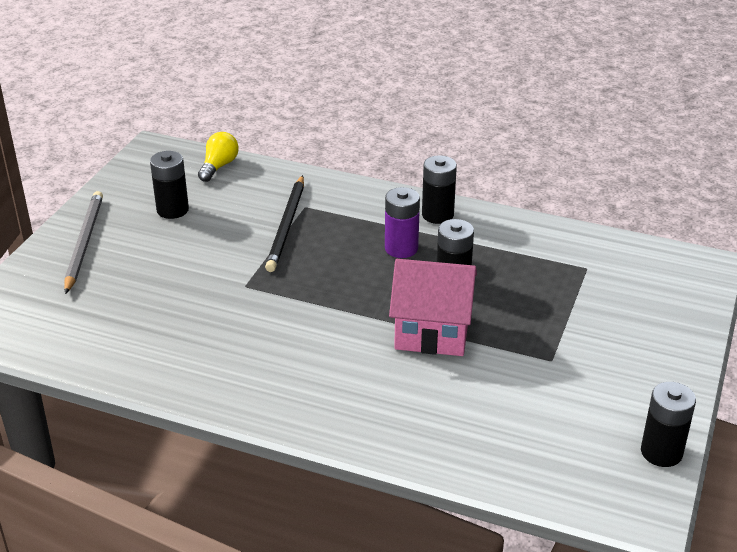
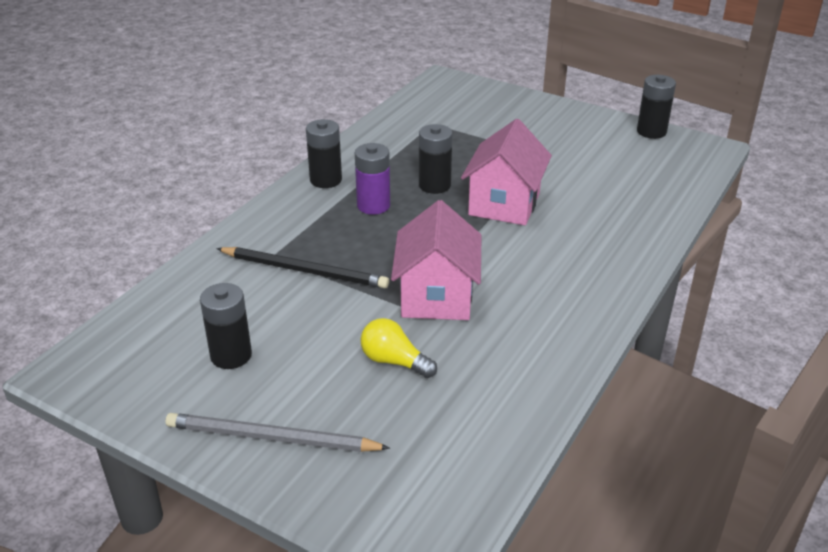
camera: 80 degrees left, 0 degrees up
yellow light bulb [198,132,239,182] -> yellow light bulb moved to [360,318,437,378]
none -> pink house [391,200,482,320]

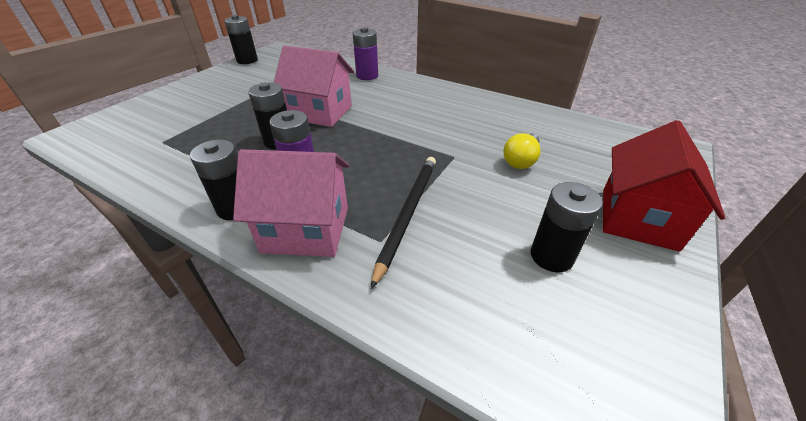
camera: 90 degrees left, 5 degrees up
grey pencil [166,413,390,452] -> red house [603,120,725,252]
pink house [391,200,482,320] -> pink house moved to [233,149,349,257]
none -> purple battery [353,27,378,80]

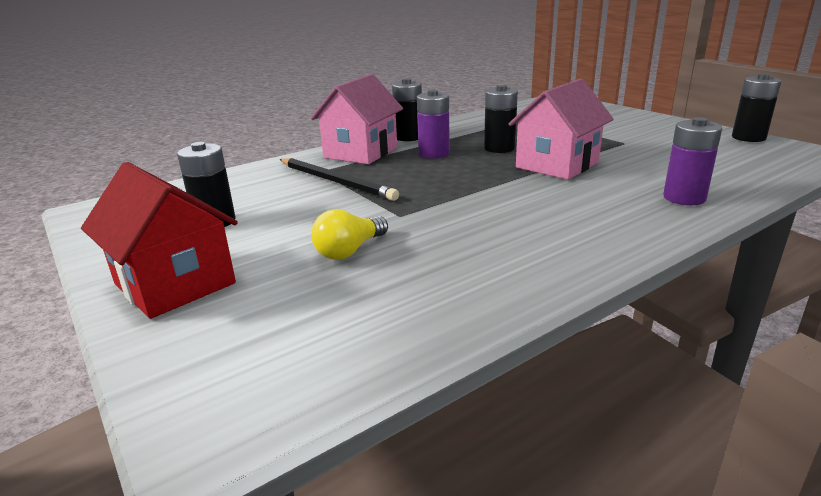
camera: 115 degrees right, 15 degrees down
yellow light bulb [503,133,540,169] -> yellow light bulb turned 105 degrees counterclockwise [311,209,388,260]

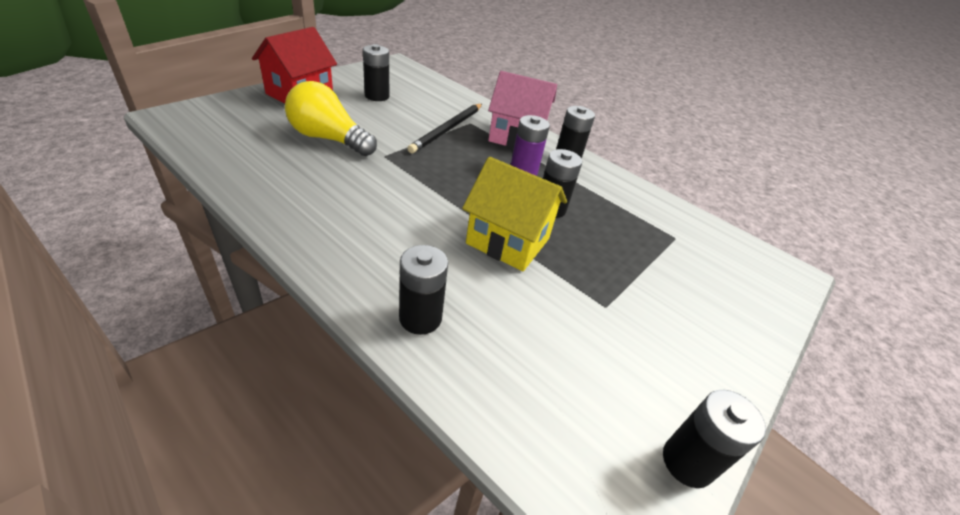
camera: 70 degrees right, 15 degrees up
yellow light bulb [311,209,388,260] -> yellow light bulb [285,81,377,156], size x1.70
pink house [509,78,614,180] -> yellow house [462,157,567,271]
purple battery [663,117,722,205] -> black battery [399,245,448,335]

